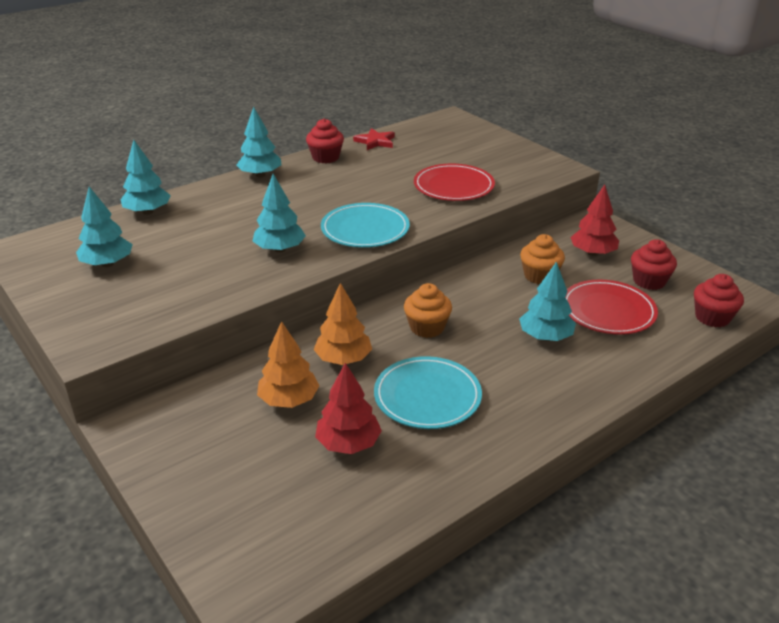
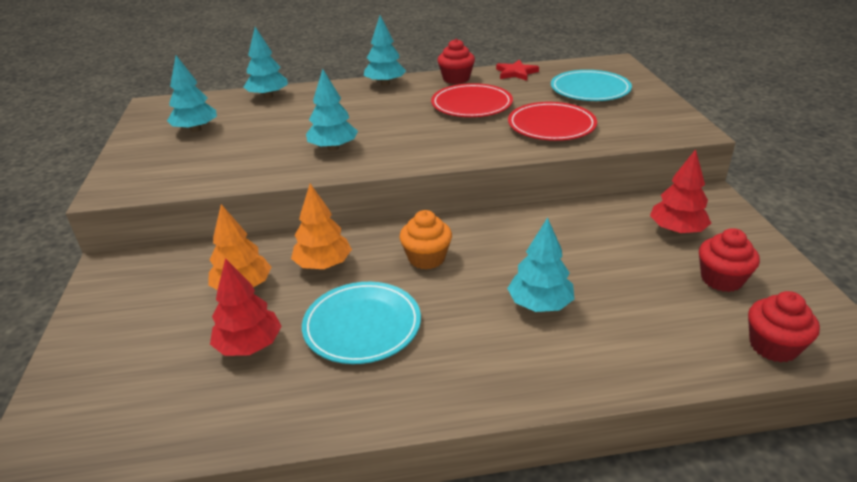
camera: 30 degrees right, 0 degrees up
turquoise plate [321,203,410,248] -> turquoise plate moved to [551,70,632,101]
orange cupcake [520,234,565,284] -> none
red plate [565,280,658,335] -> red plate moved to [431,83,513,117]

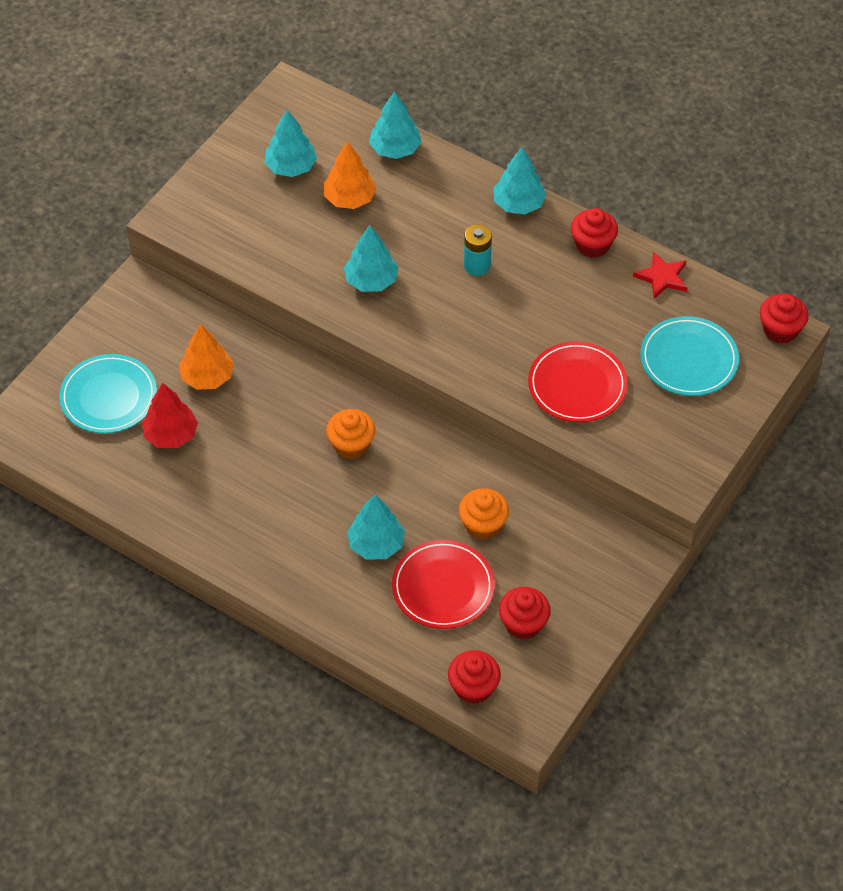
camera: 40 degrees right, 20 degrees up
orange tree [291,184,352,269] -> orange tree moved to [324,141,377,209]
turquoise plate [302,282,421,364] -> turquoise plate moved to [59,354,157,433]
red plate [431,83,513,117] -> red plate moved to [392,540,495,629]
red tree [650,149,711,234] -> none
none -> orange cupcake [459,488,509,540]
none -> turquoise battery [464,224,492,276]
none -> red cupcake [760,294,809,344]

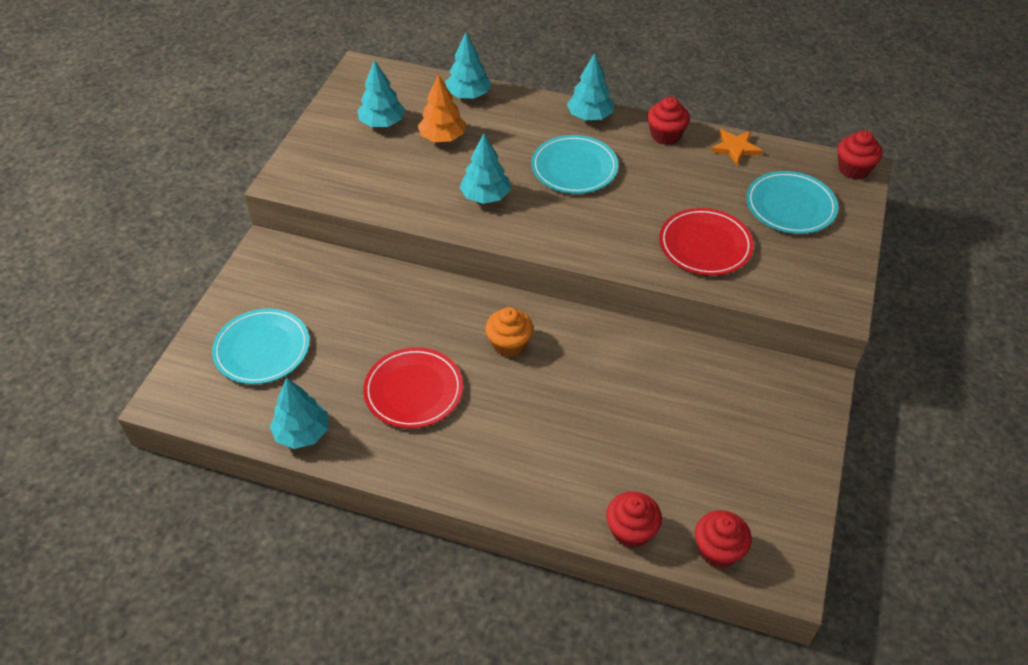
camera: 15 degrees left, 5 degrees down
red tree [142,383,198,448] -> none
orange tree [179,324,234,390] -> none
turquoise tree [347,494,405,560] -> turquoise tree moved to [270,377,328,449]
red plate [392,540,495,629] -> red plate moved to [363,347,463,428]
orange cupcake [459,488,509,540] -> none
turquoise battery [464,224,492,276] -> turquoise plate [531,135,618,194]
red cupcake [499,587,551,640] -> red cupcake moved to [606,491,662,548]
red star [633,251,687,299] -> orange star [711,129,762,165]

